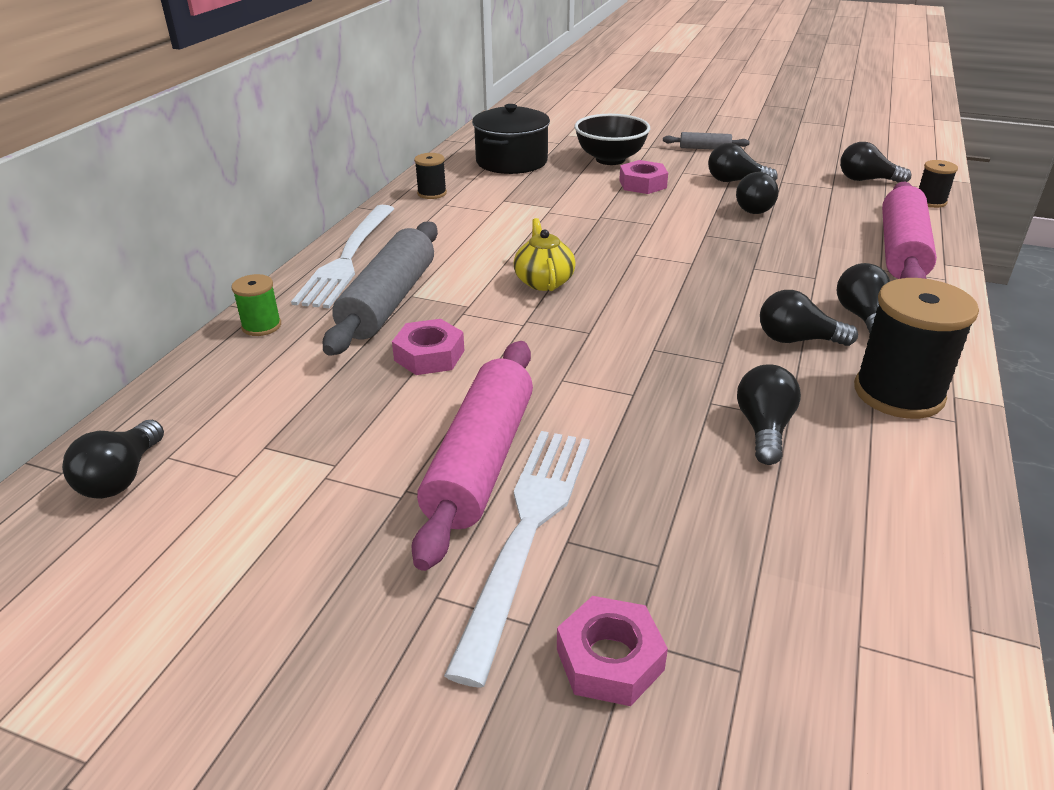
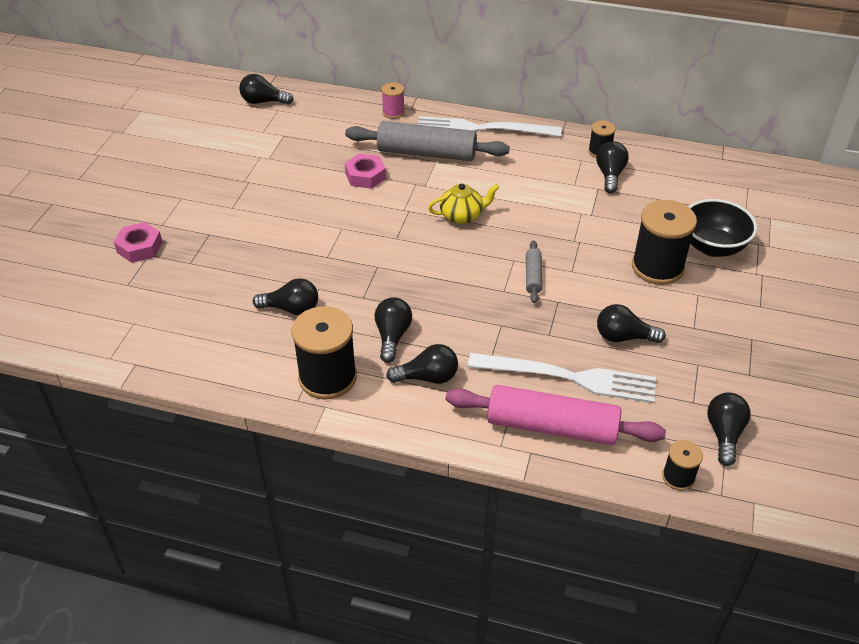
camera: 85 degrees right, 10 degrees up
green spool [232,274,281,336] -> pink spool [382,82,405,119]
pink rolling pin [411,341,533,571] -> none
white fork [444,431,590,688] -> white fork moved to [468,353,656,403]
black pot [472,104,550,174] -> none
pink nut [619,160,668,194] -> black spool [632,200,697,285]
grey rolling pin [663,132,750,150] -> grey rolling pin moved to [526,240,542,303]
black light bulb [708,143,778,182] -> black light bulb moved to [596,141,629,193]

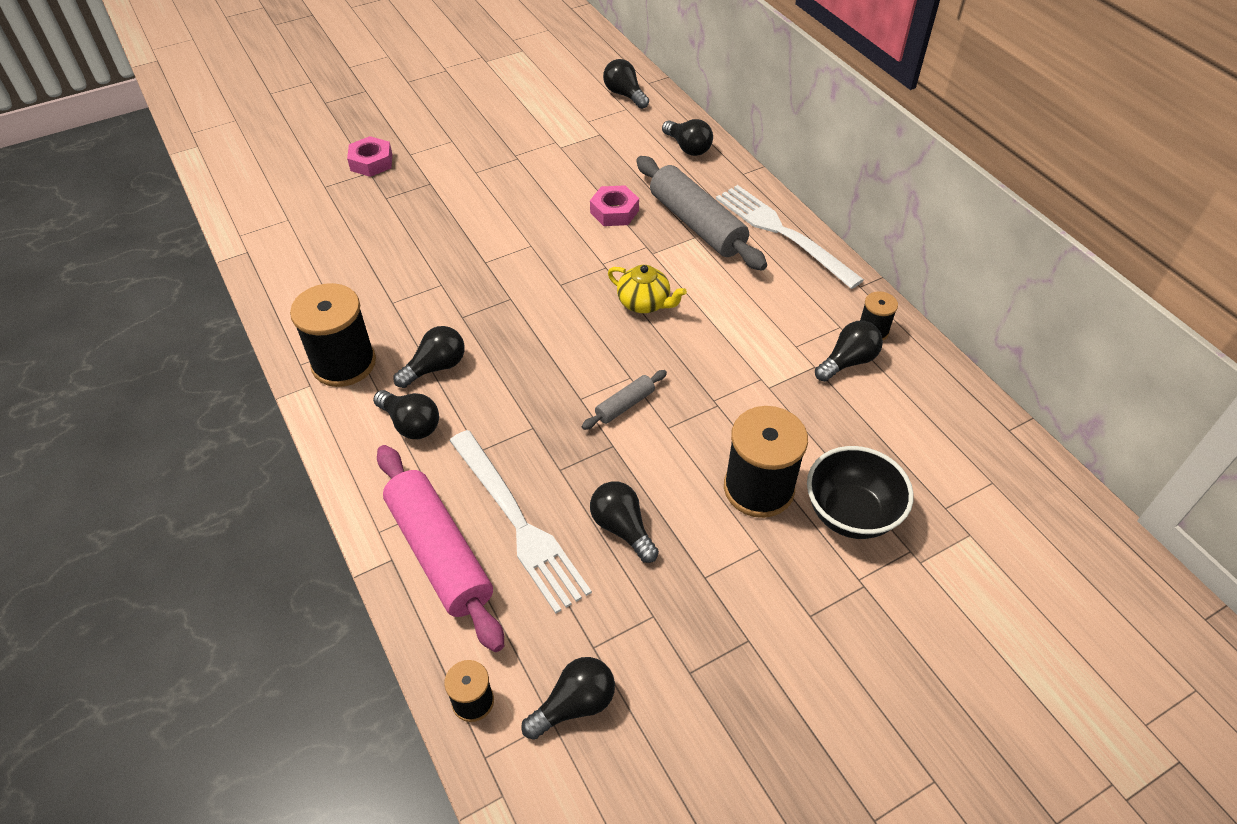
camera: 45 degrees right, 5 degrees up
black light bulb [253,278,318,315] -> black light bulb moved to [662,119,713,156]
pink spool [382,82,405,119] -> none

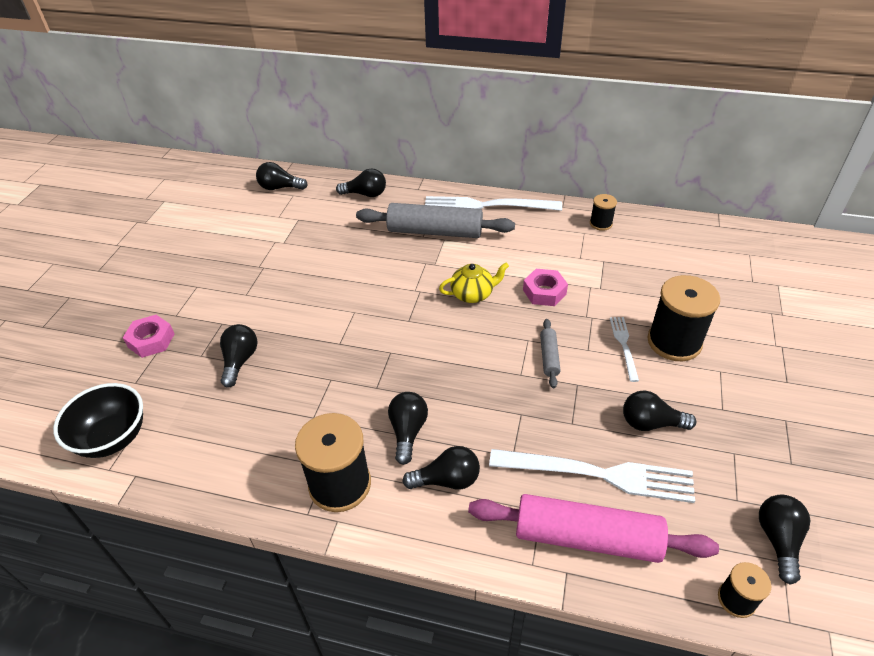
camera: 45 degrees left, 5 degrees down
pink nut [590,185,639,226] -> pink nut moved to [523,269,568,306]
black bowl [807,446,914,539] -> black bowl moved to [53,383,143,458]
black light bulb [815,321,883,382] -> black light bulb moved to [220,324,257,387]
none -> white fork [610,317,639,382]

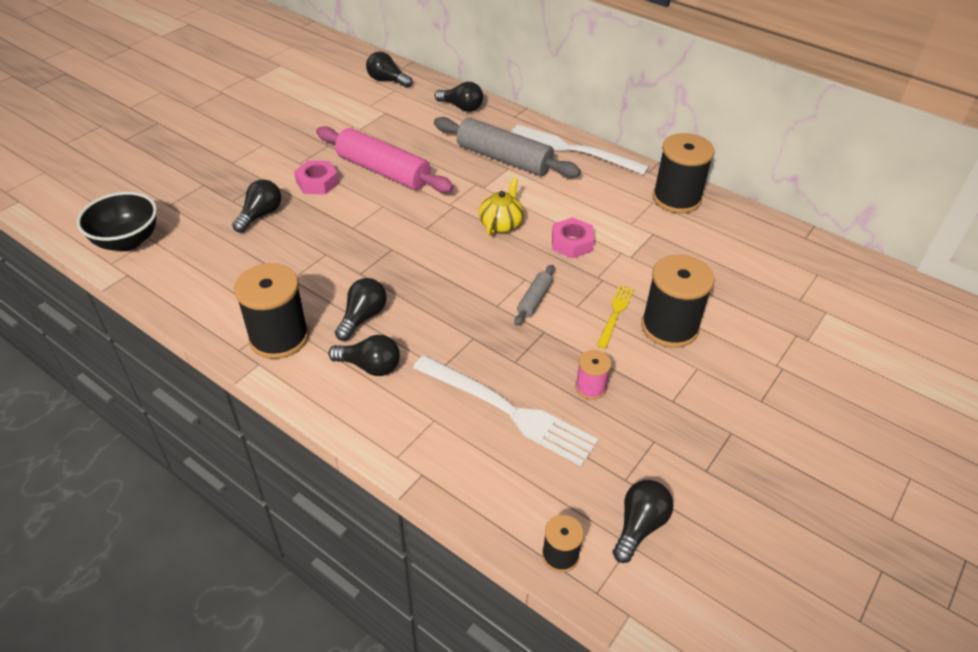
camera: 20 degrees right, 0 degrees up
pink nut [123,315,174,358] -> pink nut moved to [294,161,339,194]
yellow teapot [439,262,509,303] -> yellow teapot turned 75 degrees counterclockwise [479,177,524,236]
pink rolling pin [468,494,719,563] -> pink rolling pin moved to [316,126,454,193]
black spool [590,194,617,231] -> black spool [653,133,715,213], size x1.96
white fork [610,317,639,382] -> yellow fork [597,285,634,349]
black light bulb [623,390,696,431] -> pink spool [575,350,612,400]

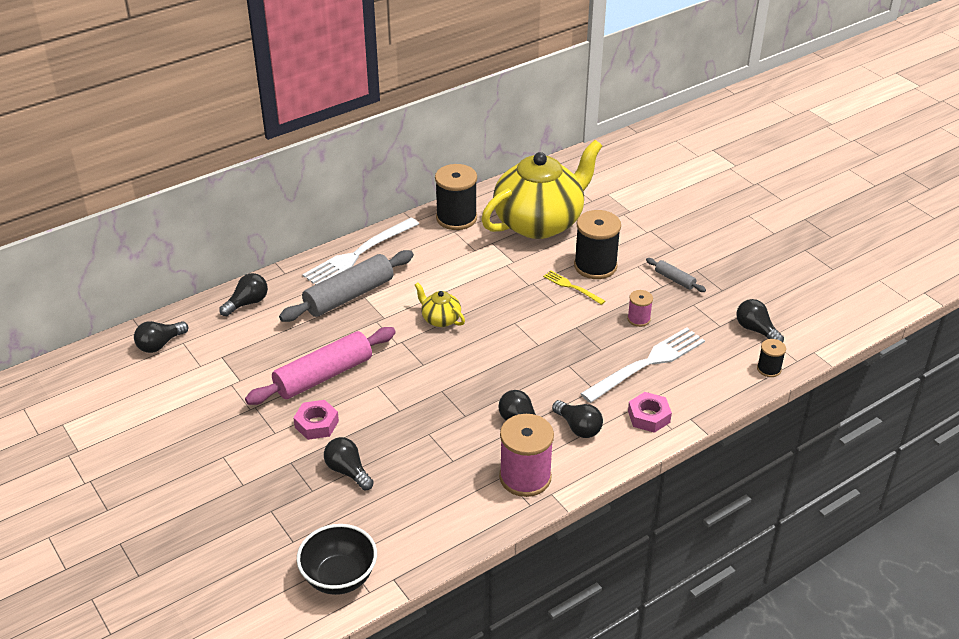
camera: 70 degrees left, 5 degrees down
black spool [234,263,309,359] -> pink spool [499,414,554,497]
black light bulb [328,335,400,376] -> black light bulb turned 105 degrees clockwise [552,400,603,438]
grey rolling pin [514,265,554,326] -> grey rolling pin moved to [646,258,706,292]
pink nut [552,217,594,258] -> pink nut moved to [628,392,672,433]
none -> yellow teapot [481,140,602,239]

